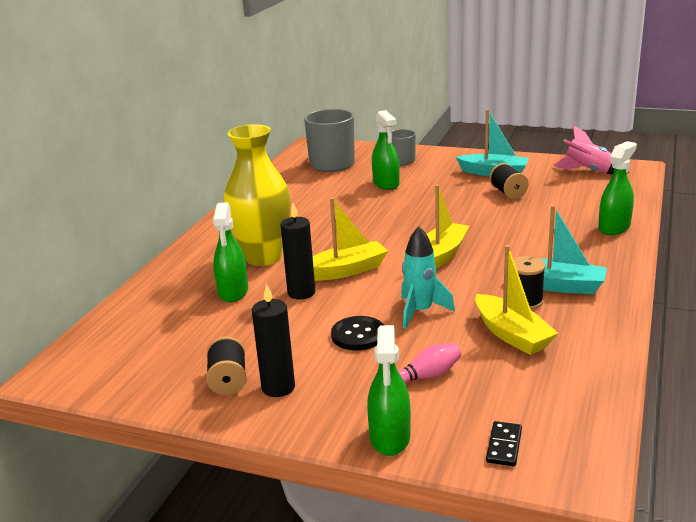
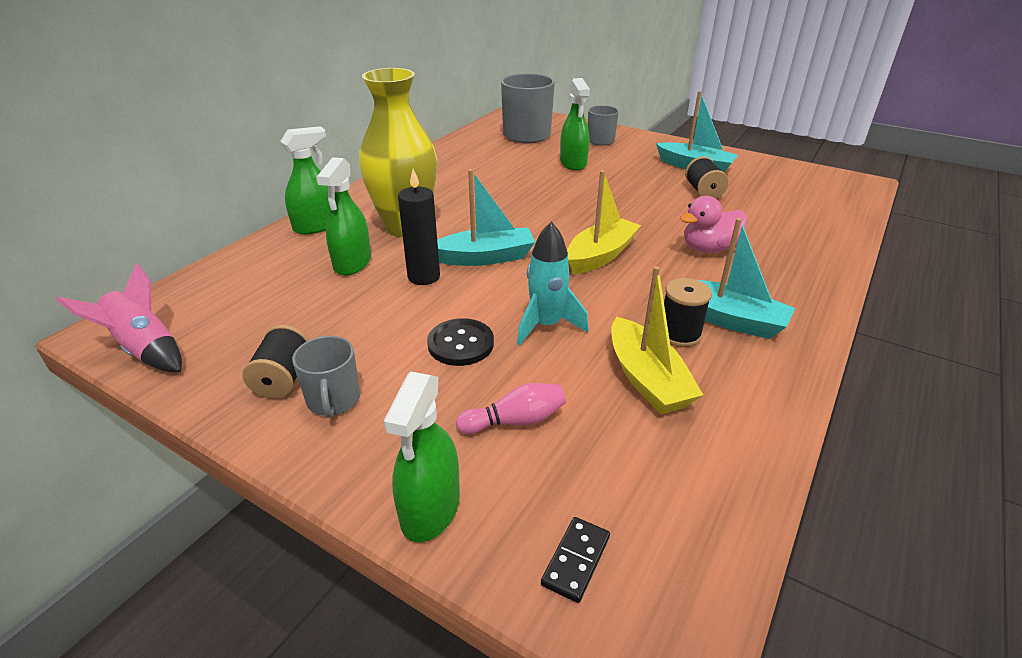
camera: 10 degrees right, 10 degrees up
black candle [252,284,295,397] -> grey mug [292,336,360,418]
yellow boat [313,198,388,281] -> turquoise boat [437,169,535,266]
pink rocket [553,125,629,174] -> pink rocket moved to [56,263,182,372]
green spray bottle [598,141,637,235] -> green spray bottle moved to [280,126,331,234]
none -> pink duck [680,196,747,253]

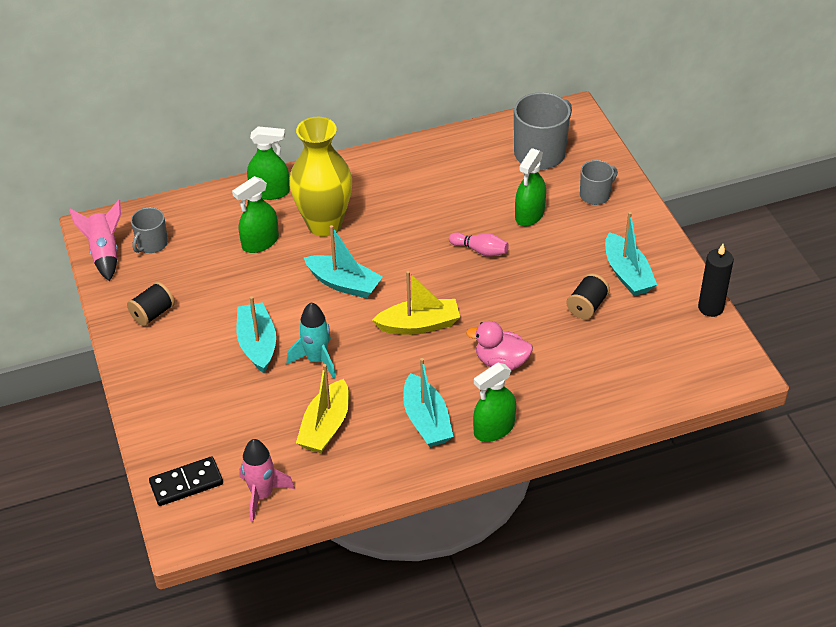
camera: 40 degrees right, 10 degrees up
grey mug [292,336,360,418] -> grey mug moved to [131,207,168,253]
green spray bottle [384,372,460,542] -> green spray bottle moved to [473,362,516,442]
black candle [398,169,440,285] -> black candle moved to [698,244,734,317]
black button [427,318,494,366] -> turquoise boat [236,296,276,373]
pink bowling pin [456,383,566,434] -> pink bowling pin moved to [449,232,509,256]
black domino [541,517,610,603] -> black domino [149,456,223,506], size x1.57
black spool [664,278,712,347] -> none
none -> pink rocket [239,439,295,522]

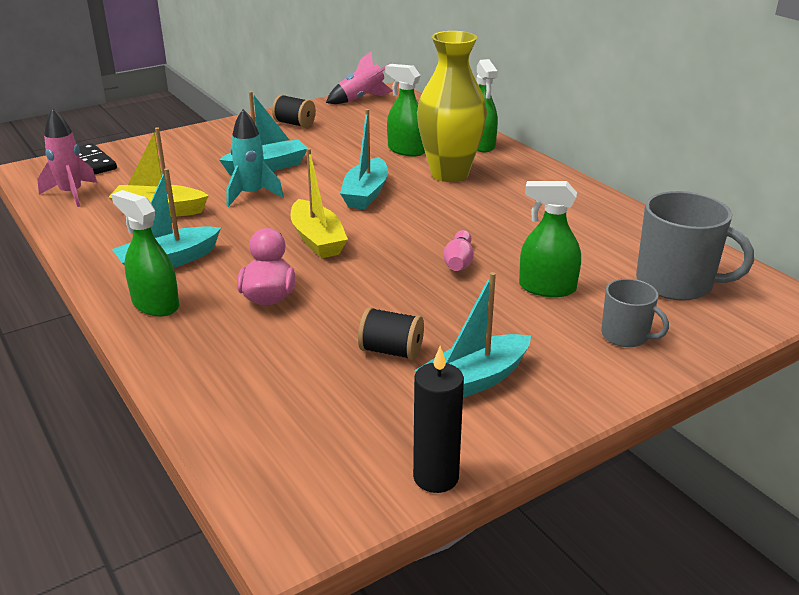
camera: 75 degrees right, 15 degrees down
grey mug [131,207,168,253] -> none

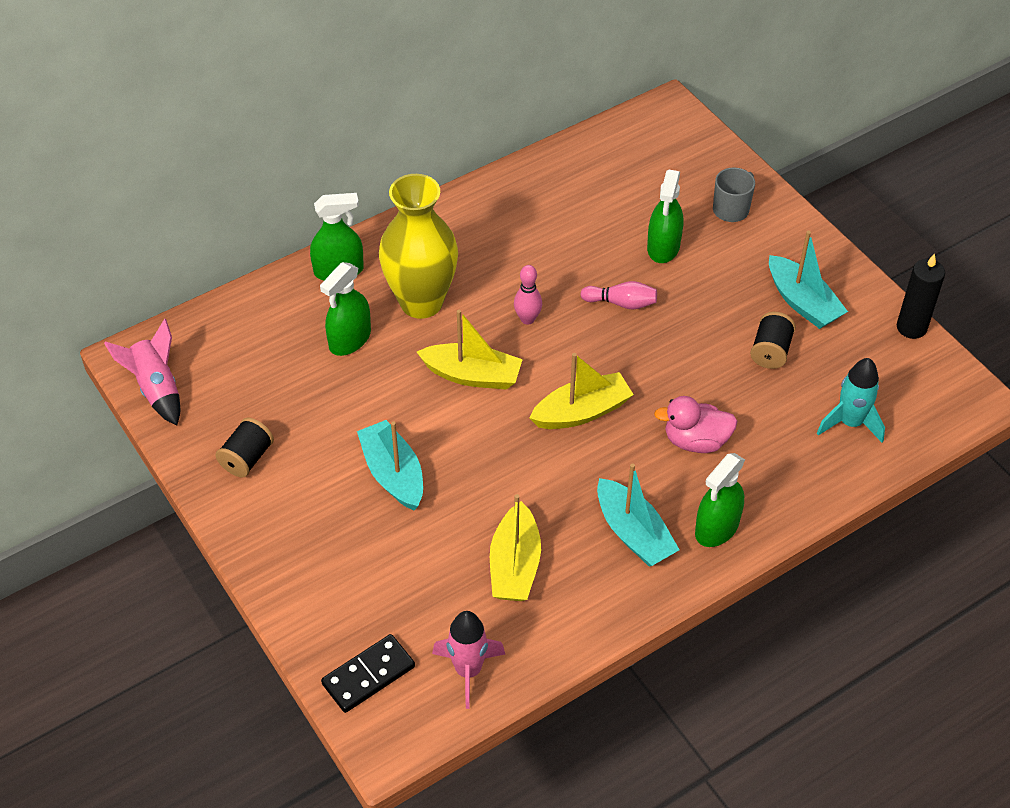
camera: 90 degrees left, 20 degrees up
turquoise rocket [226,109,284,207] -> turquoise rocket moved to [817,358,885,442]
turquoise boat [340,109,388,209] -> yellow boat [417,310,523,390]
grey mug [636,191,754,301] -> none
none -> pink bowling pin [514,265,542,325]

